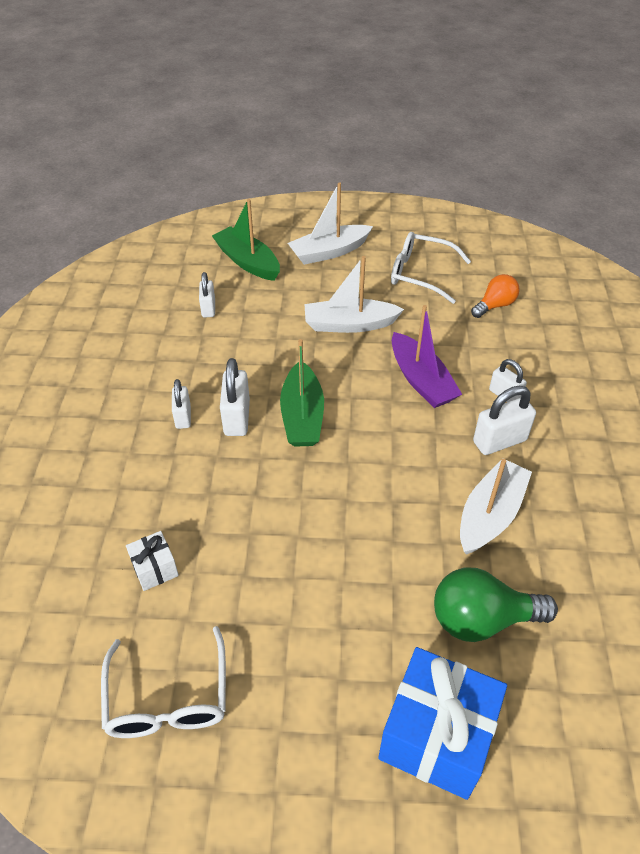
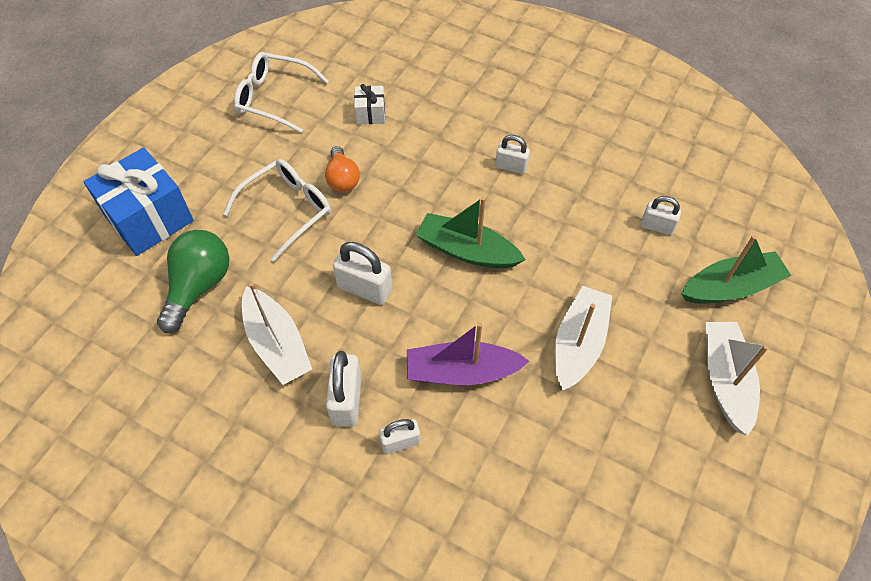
camera: 115 degrees right, 10 degrees up
white padlock [220,358,250,436] -> white padlock moved to [333,242,392,305]
white glasses [391,232,471,304] -> white glasses moved to [223,159,331,262]
orange light bulb [471,274,520,318] -> orange light bulb moved to [325,146,360,192]

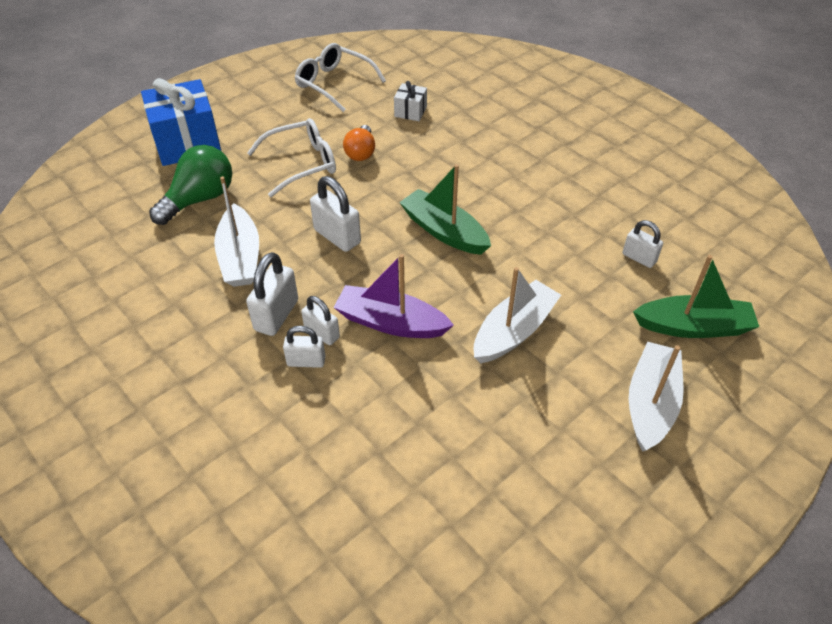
camera: 20 degrees right, 10 degrees down
white padlock [495,135,530,174] -> white padlock moved to [301,296,340,345]

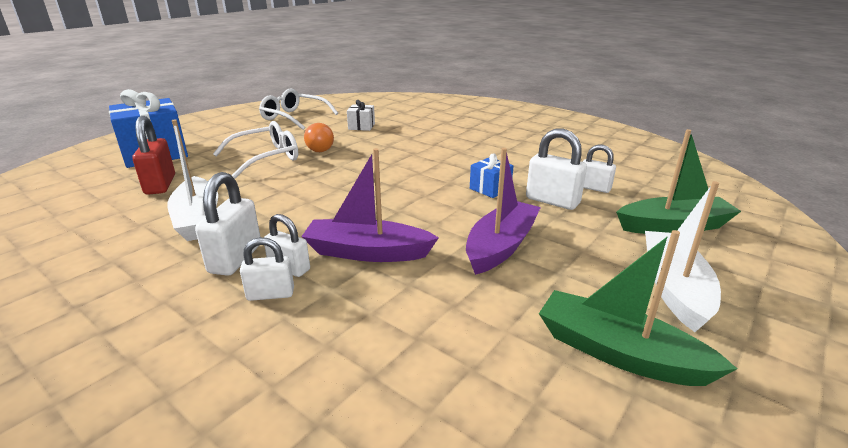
camera: 10 degrees left, 20 degrees down
green light bulb [149,145,232,225] -> red padlock [132,116,175,195]
white padlock [310,176,361,252] -> white padlock moved to [526,129,587,210]
green boat [399,164,491,255] -> green boat moved to [539,230,737,386]
white boat [474,267,561,363] -> purple boat [466,148,541,275]
none -> blue gift [470,153,514,198]

